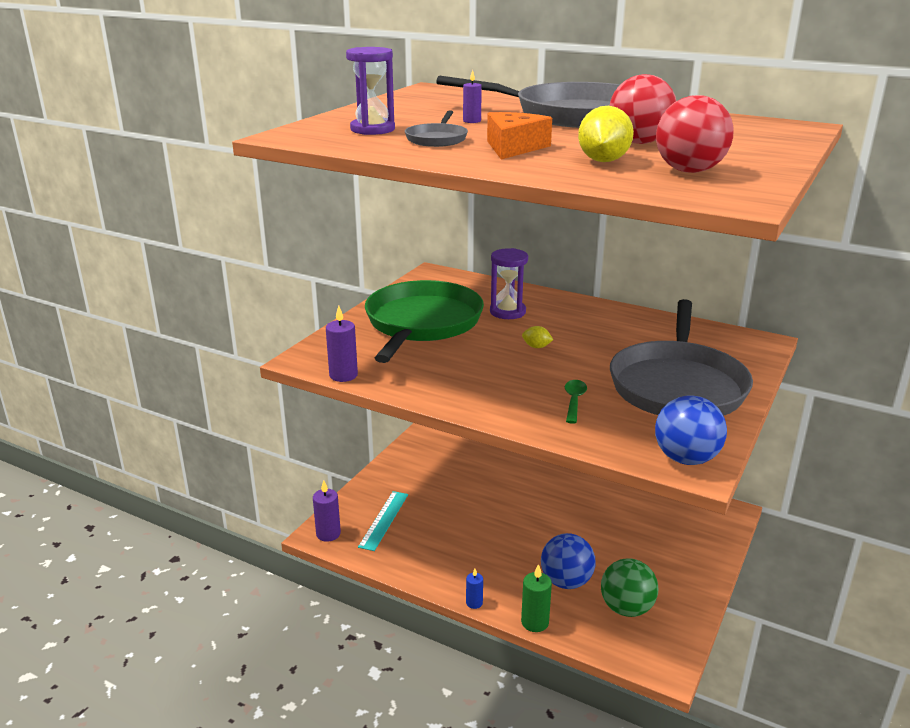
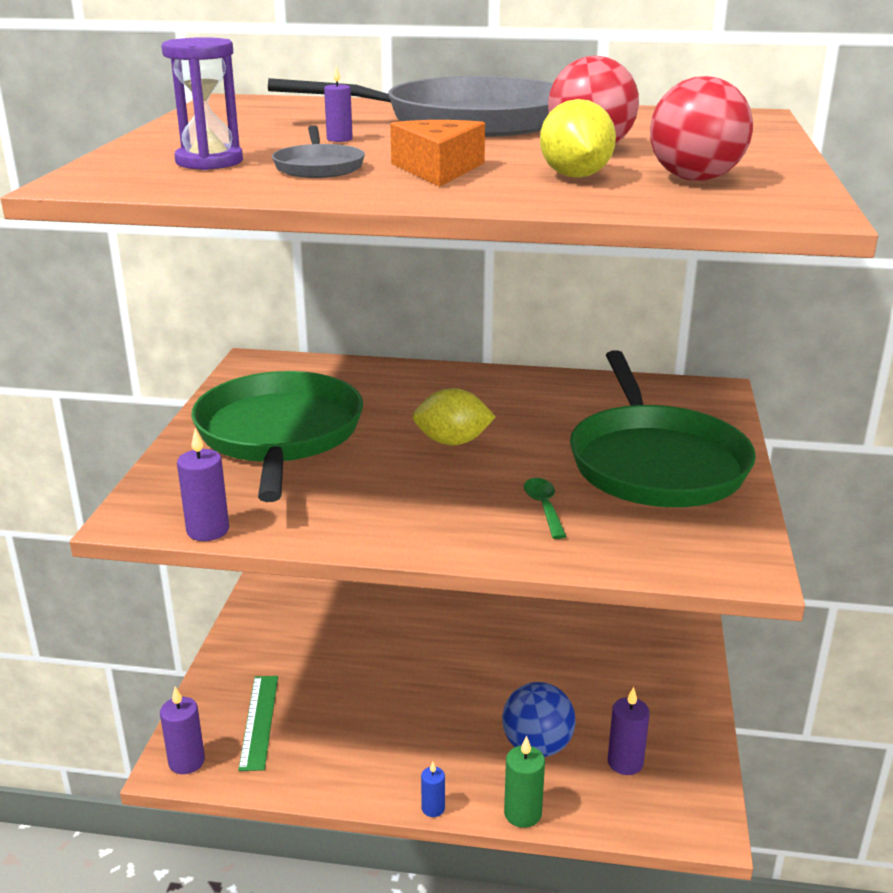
camera: 20 degrees left, 0 degrees up
turquoise ruler [358,491,408,551] -> green ruler [238,676,278,771]
purple hourglass [490,248,528,319] -> none
yellow lemon [522,326,553,348] -> yellow lemon [412,388,496,445], size x1.86
green ball [601,558,658,617] -> purple candle [608,687,650,775]
grey pan [610,299,753,416] -> green pan [570,350,756,507]
blue ball [655,395,727,465] -> none

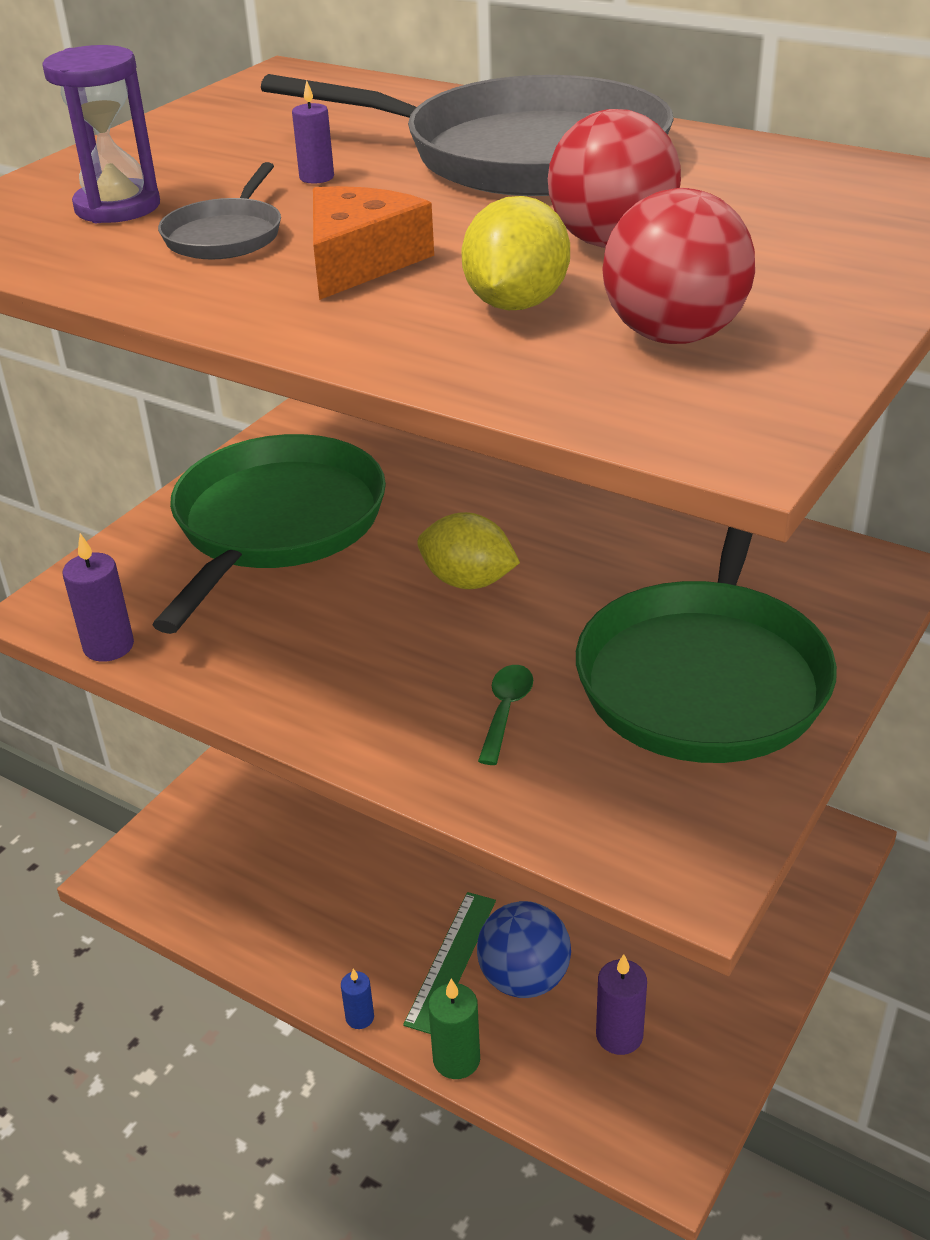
camera: 25 degrees right, 10 degrees up
purple candle [160,687,205,774] -> none
green ruler [238,676,278,771] -> green ruler moved to [403,892,496,1034]

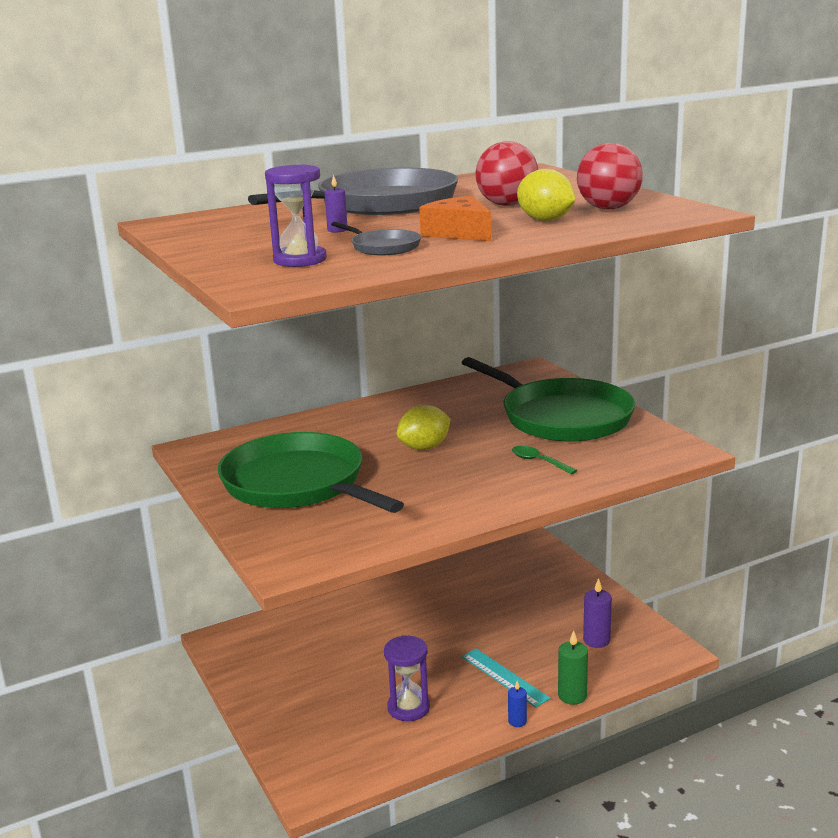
camera: 60 degrees left, 15 degrees down
purple candle [63,533,134,662] -> none
green ruler [403,892,496,1034] -> turquoise ruler [462,649,551,707]
blue ball [477,901,571,998] -> none
none -> purple hourglass [384,635,430,721]

